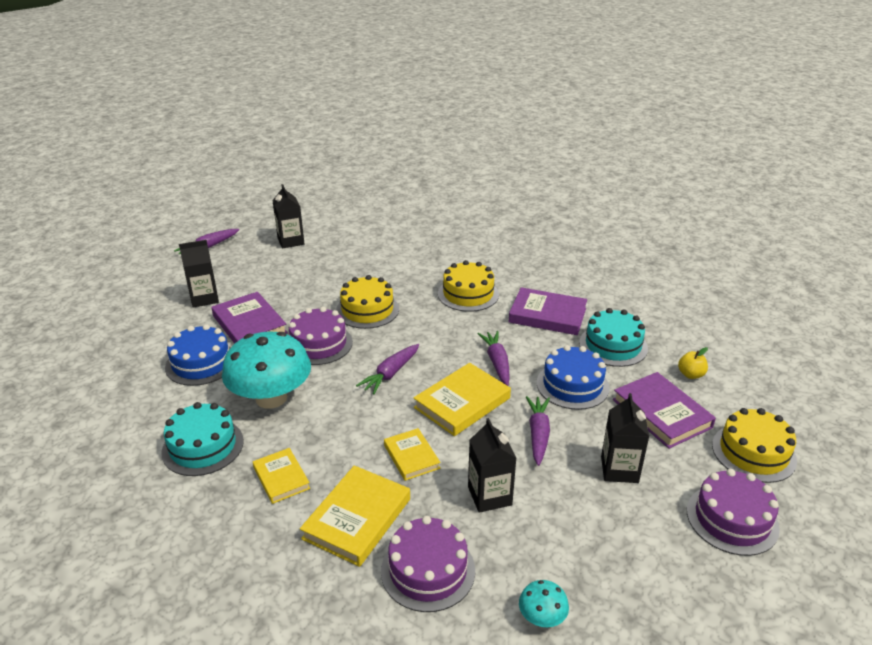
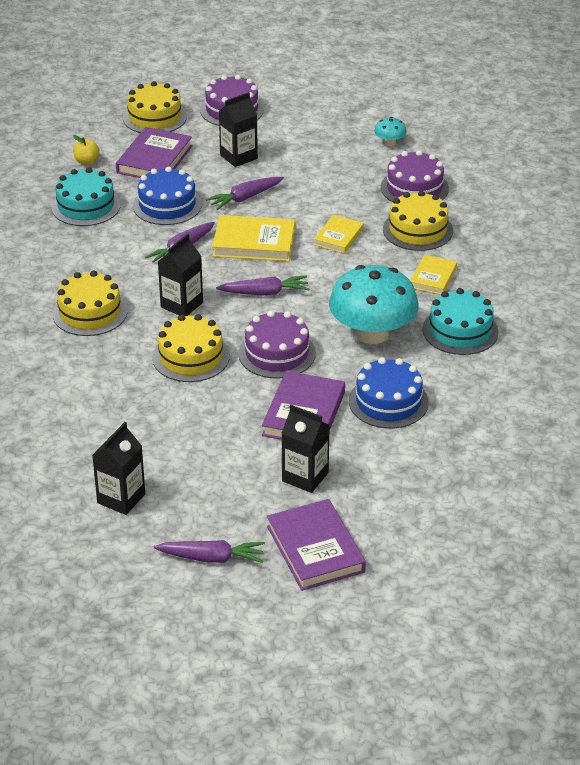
camera: 130 degrees left, 5 degrees up
yellow book [300,465,410,567] -> yellow cake [383,191,453,251]
black carton [468,418,517,513] -> black carton moved to [157,234,203,316]
purple book [509,287,587,335] -> purple book moved to [267,499,366,591]

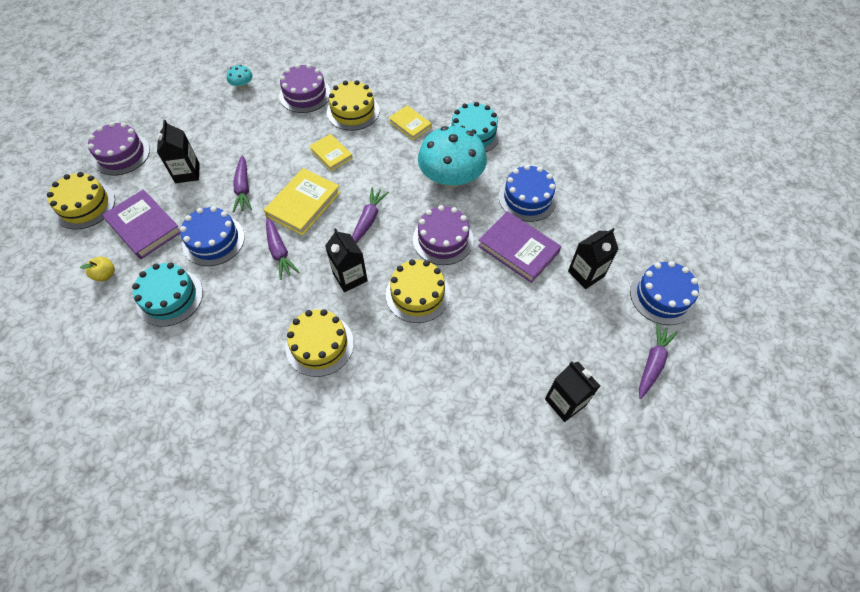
camera: 65 degrees left, 20 degrees up
purple book [267,499,366,591] -> blue cake [630,261,699,325]

